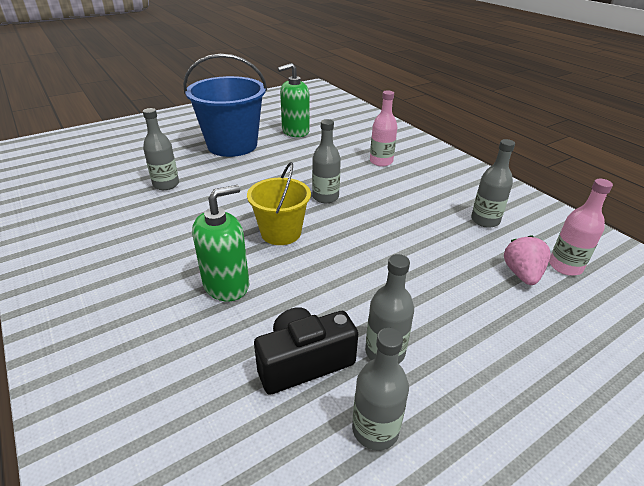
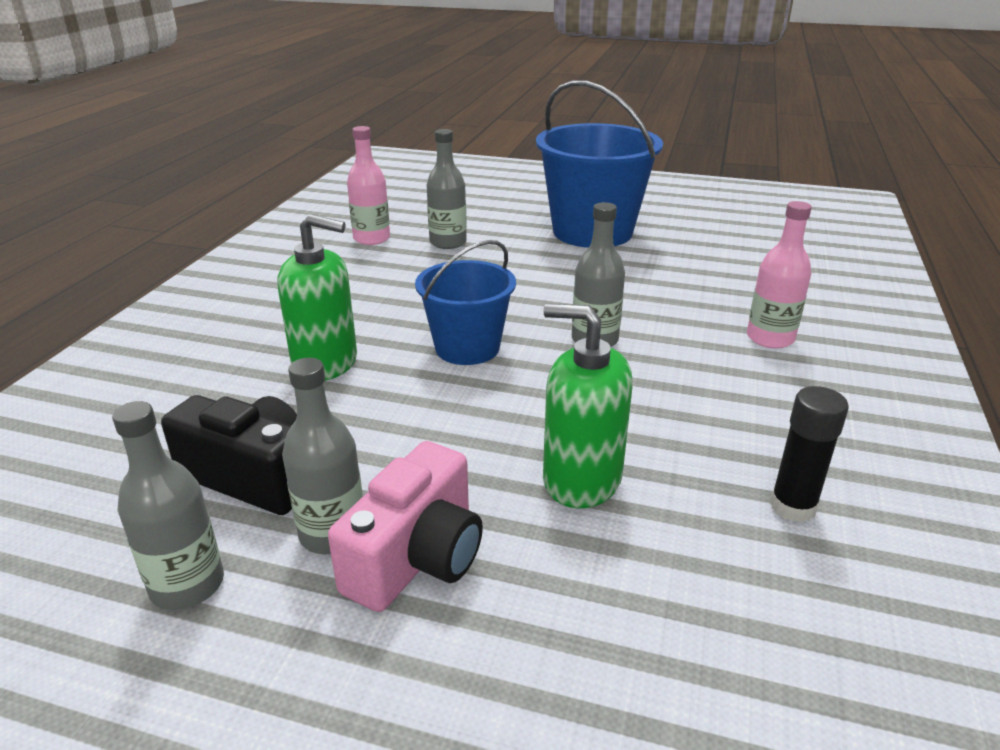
camera: 50 degrees right, 5 degrees down
yellow bucket [247,162,311,245] -> blue bucket [415,240,516,365]
green soap dispenser [278,63,310,137] -> green soap dispenser moved to [543,304,633,508]
grey bottle [471,139,515,228] -> black glue stick [770,386,849,522]
pink strawberry [504,235,551,285] -> none
pink bottle [549,179,613,276] -> pink bottle moved to [347,126,390,245]
none -> pink camera [328,441,483,612]

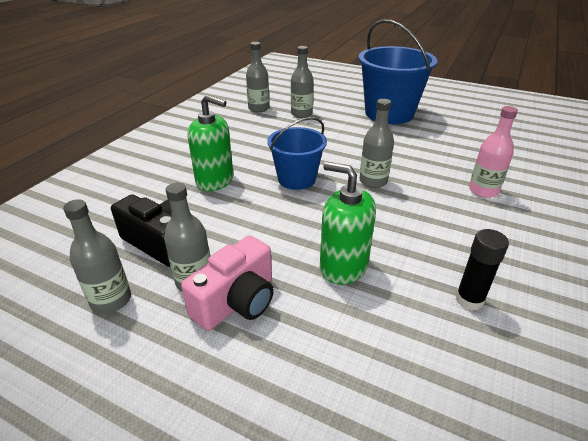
camera: 10 degrees right, 5 degrees up
pink bottle [347,126,390,245] -> grey bottle [246,42,269,113]

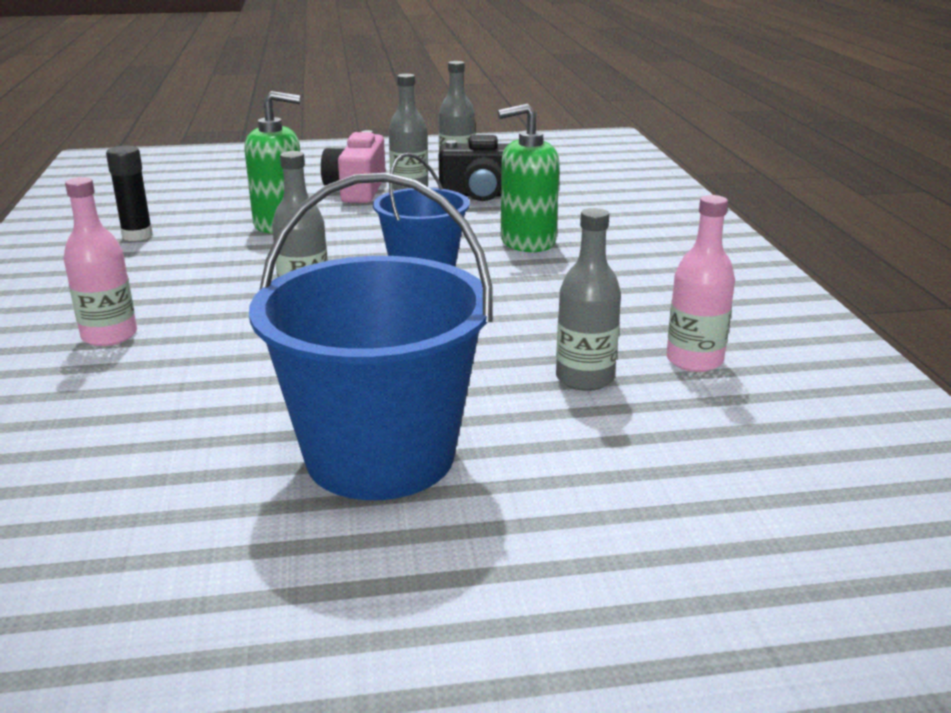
camera: 145 degrees right, 10 degrees down
grey bottle [246,42,269,113] -> pink bottle [666,195,735,372]

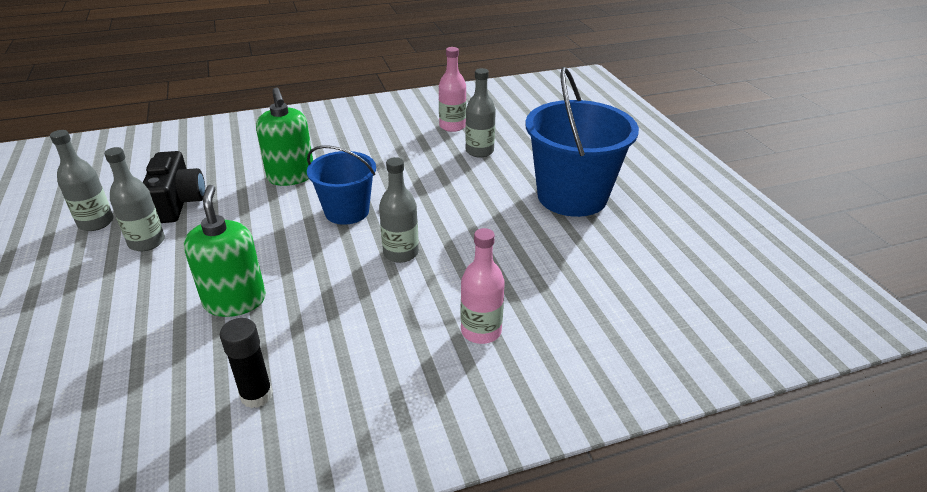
camera: 100 degrees left, 10 degrees up
pink camera [321,130,386,203] -> none

